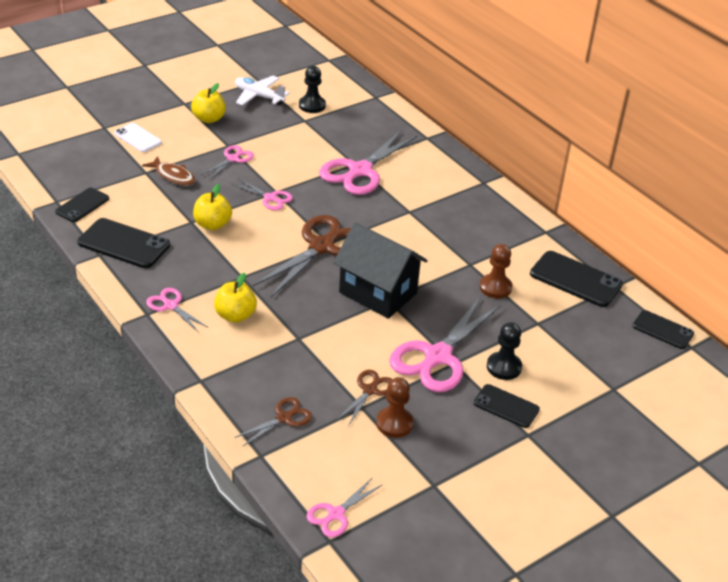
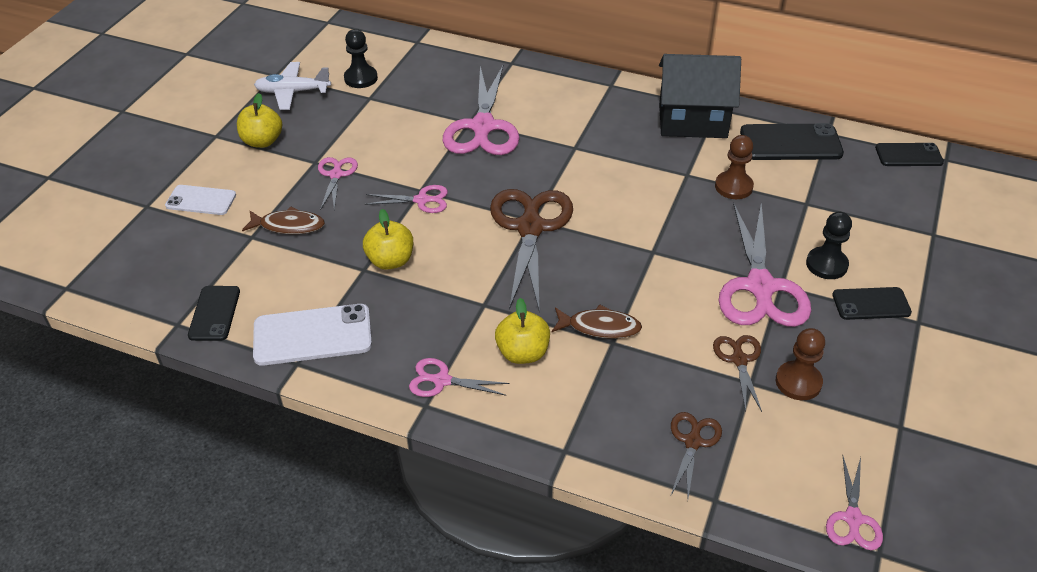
camera: 30 degrees left, 5 degrees up
black phone [77,218,170,268] -> white phone [253,304,372,366]
black house [334,222,428,319] -> black house moved to [659,54,741,138]
none -> brown fish [551,304,642,339]

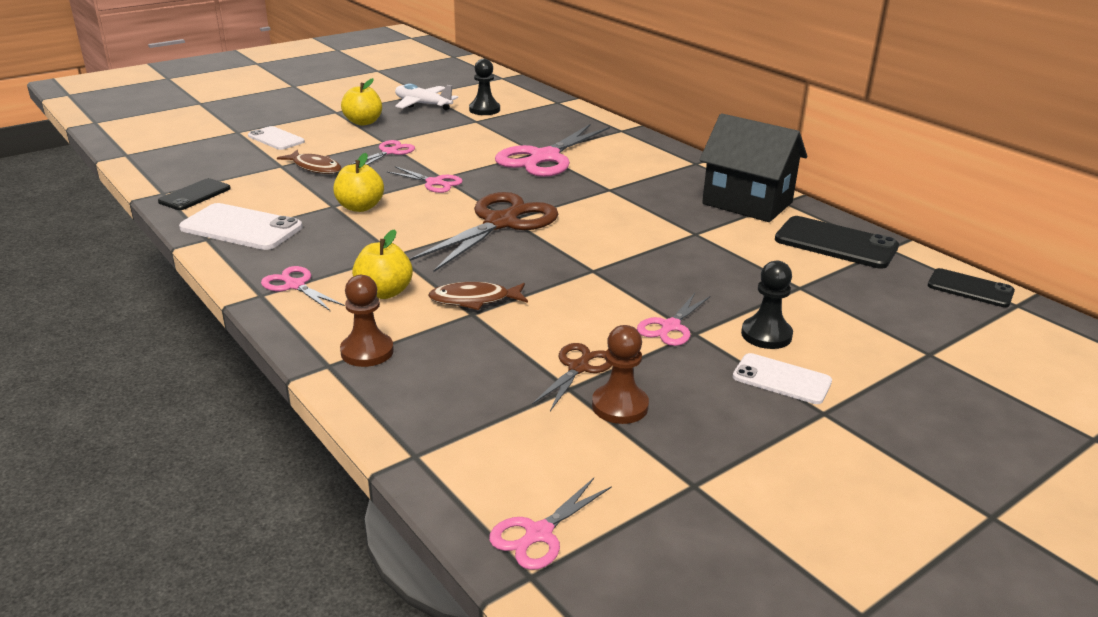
camera: 30 degrees right, 15 degrees down
brown fish [551,304,642,339] -> brown fish turned 135 degrees clockwise [428,282,528,310]
brown scissors [670,412,722,498] -> none
brown pawn [715,135,754,199] -> brown pawn moved to [340,275,394,367]
pink scissors [718,203,811,327] -> pink scissors [637,293,710,346], size x0.50
black phone [832,287,912,320] -> white phone [733,353,832,404]

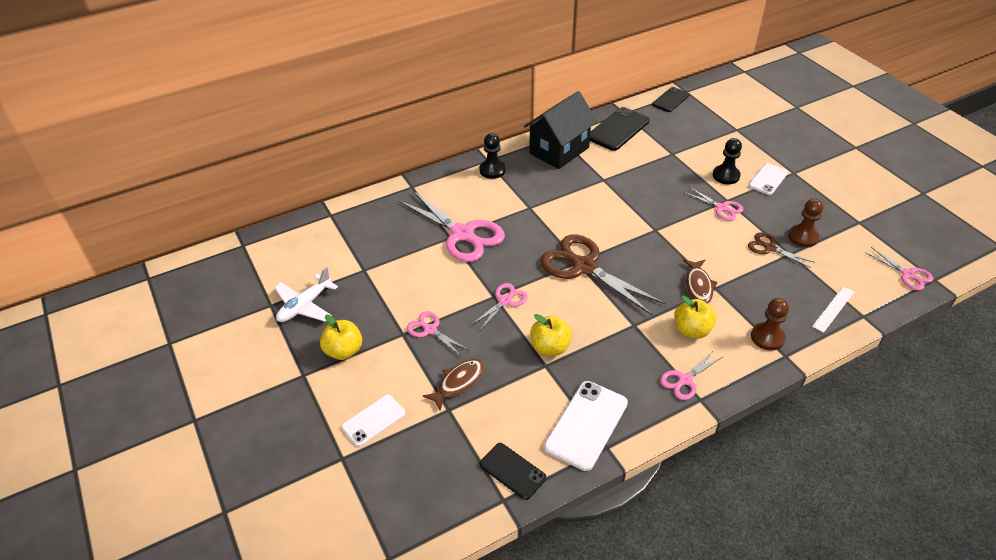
camera: 80 degrees left, 15 degrees up
black pawn [469,59,500,115] -> black pawn moved to [479,133,506,179]
none -> white ruler [812,286,854,333]

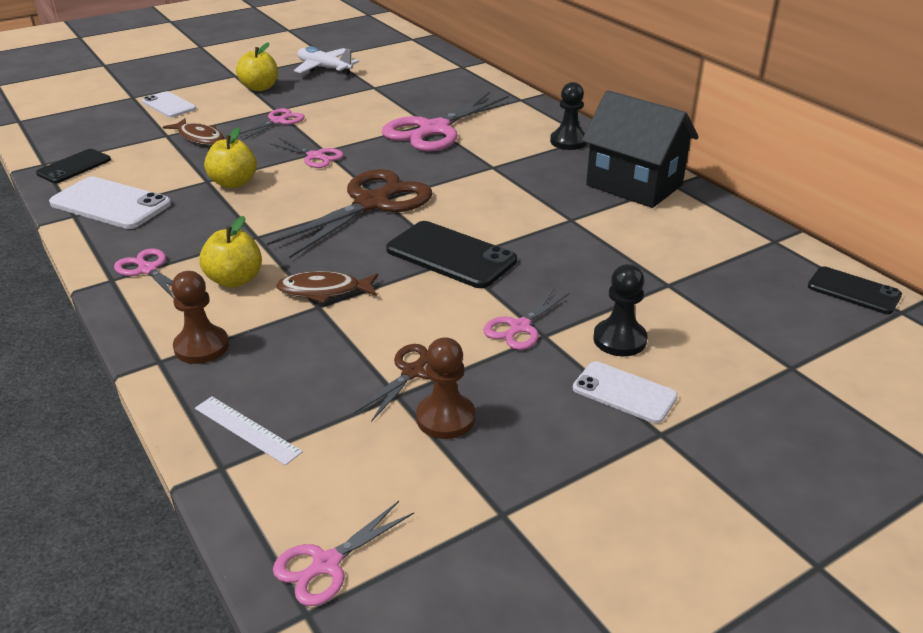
camera: 85 degrees right, 10 degrees down
black phone [590,107,649,151] -> black phone moved to [386,221,517,288]

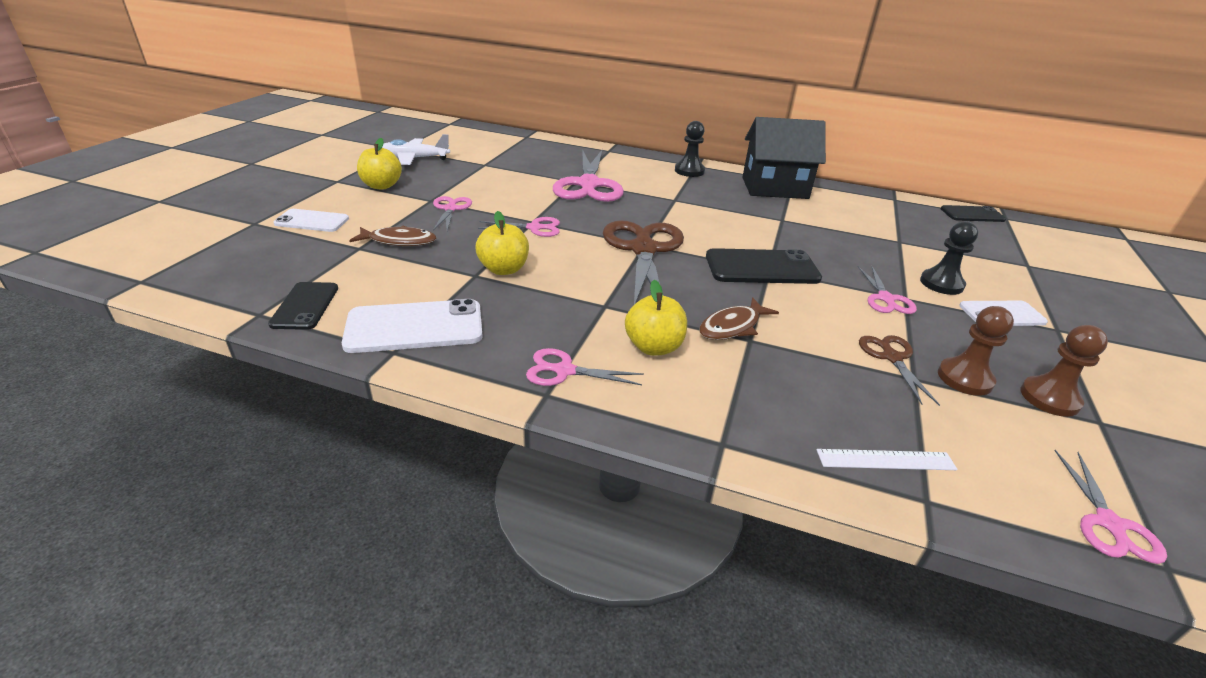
camera: 40 degrees left, 0 degrees up
brown pawn [171,271,229,364] -> brown pawn moved to [1020,325,1108,417]

